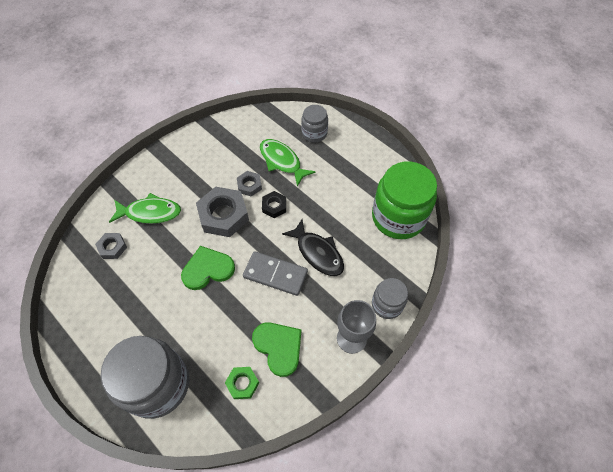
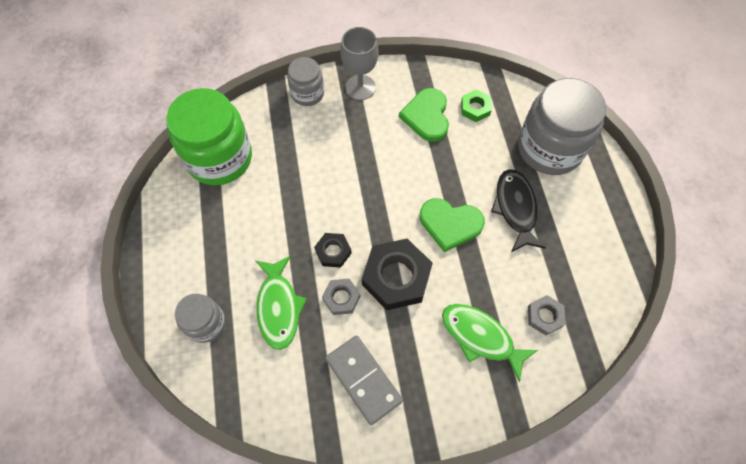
camera: 145 degrees left, 5 degrees up
grey nut [196,187,249,237] -> black nut [362,239,433,310]
grey domino [243,251,308,296] -> grey domino moved to [325,336,403,425]
black fish [282,219,344,276] -> black fish moved to [491,169,546,252]

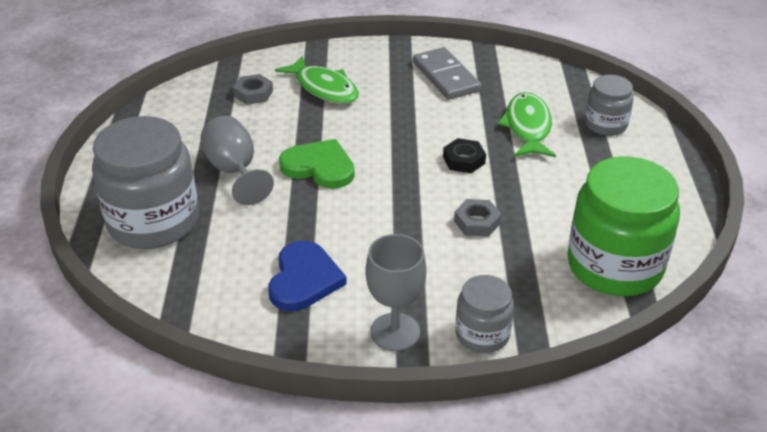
camera: 170 degrees left, 25 degrees down
grey nut [322,279,360,315] -> grey nut moved to [454,199,501,237]
black nut [362,239,433,310] -> none
green heart [399,88,449,142] -> blue heart [268,241,347,311]
green nut [461,90,492,122] -> none
black fish [491,169,546,252] -> grey goblet [200,116,274,205]

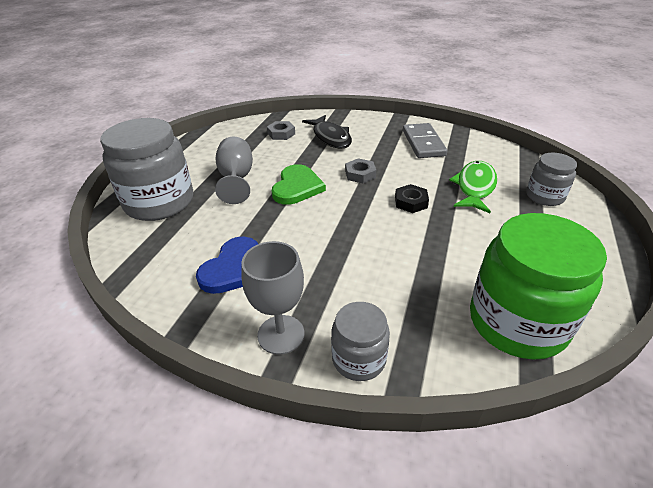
camera: 20 degrees right, 0 degrees up
green fish [275,56,359,104] -> black fish [302,115,352,149]
green heart [279,139,355,189] -> green heart turned 60 degrees clockwise [272,164,326,205]
grey nut [454,199,501,237] -> grey nut moved to [345,158,376,183]

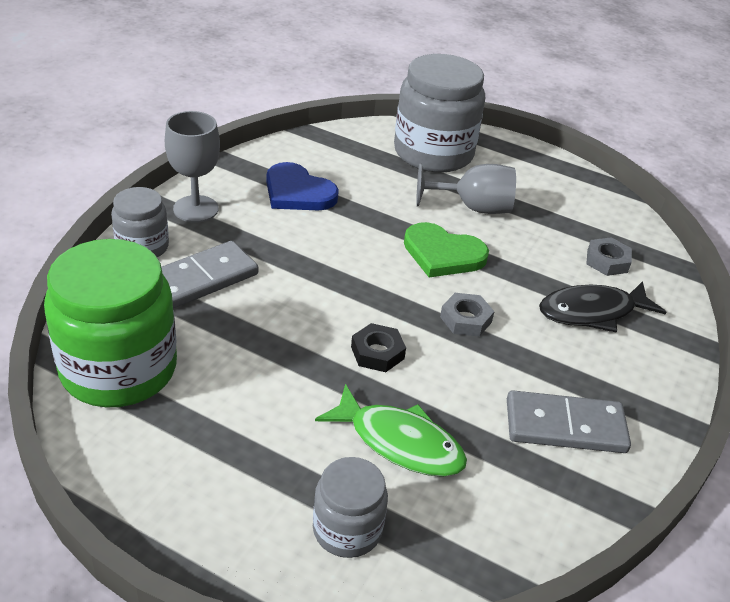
camera: 95 degrees right, 0 degrees up
none -> grey domino [161,241,258,309]

